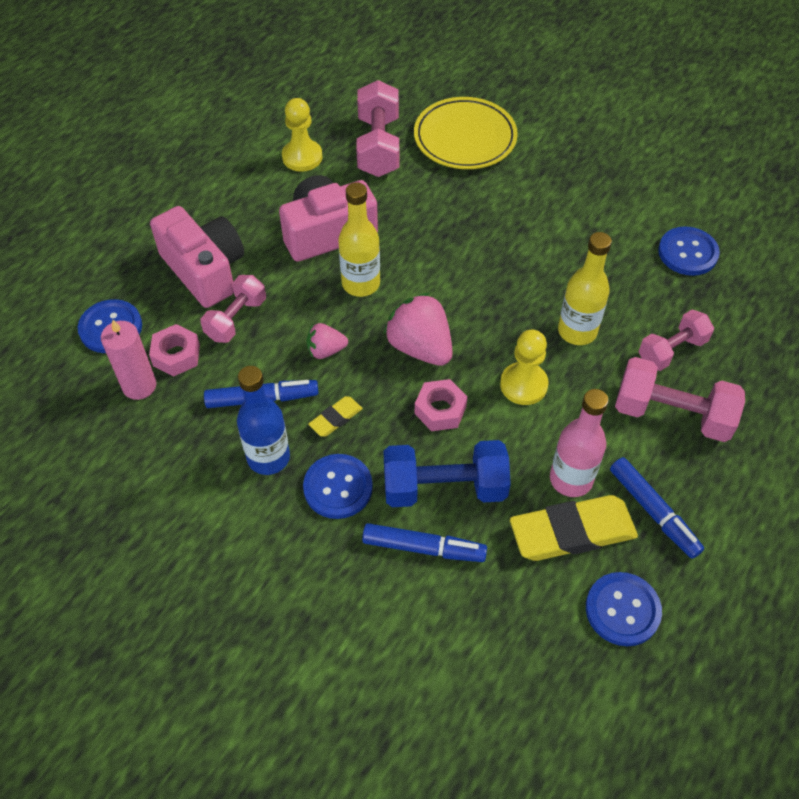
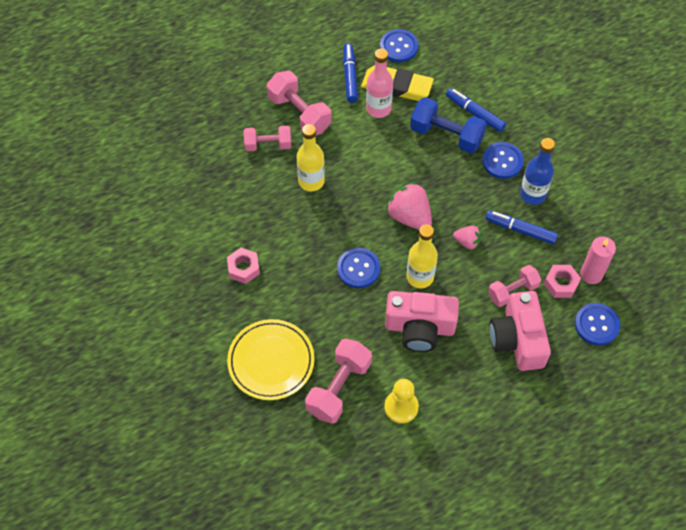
camera: 150 degrees left, 5 degrees up
yellow eraser [308,396,363,437] -> none
pink strawberry [384,293,453,366] -> pink strawberry turned 150 degrees clockwise [386,182,432,230]
pink nut [415,379,468,431] -> pink nut moved to [227,248,260,284]
yellow pawn [500,330,549,405] -> none
blue button [658,226,720,276] -> blue button moved to [337,248,380,288]

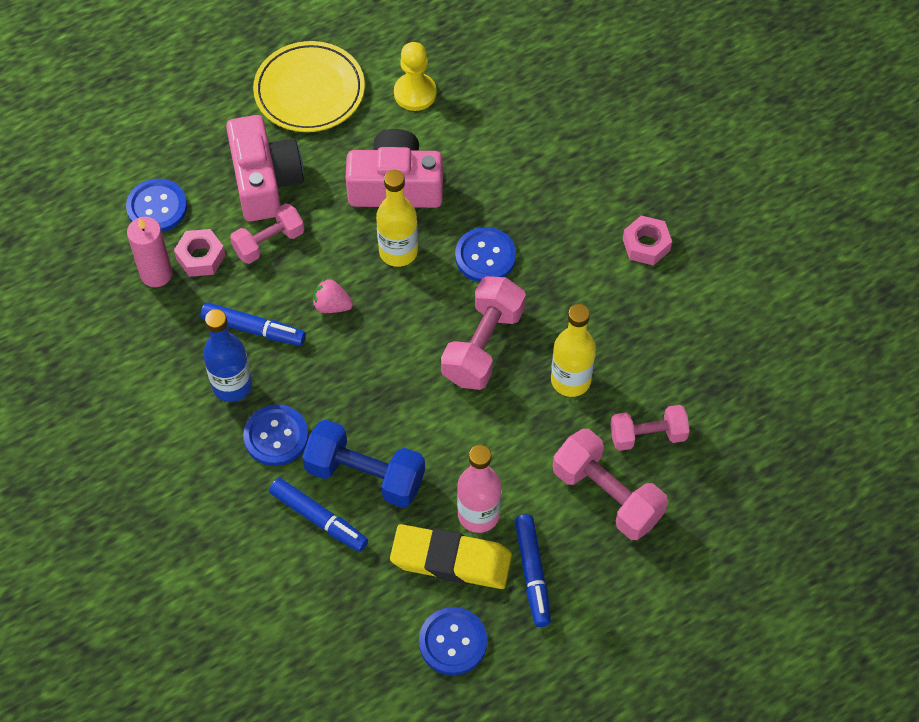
camera: 175 degrees right, 0 degrees up
yellow plate [227,319,314,400] -> yellow plate moved to [253,41,365,132]
pink dumbbell [305,338,372,424] -> pink dumbbell moved to [441,276,526,390]
pink strawberry [386,182,432,230] -> none

